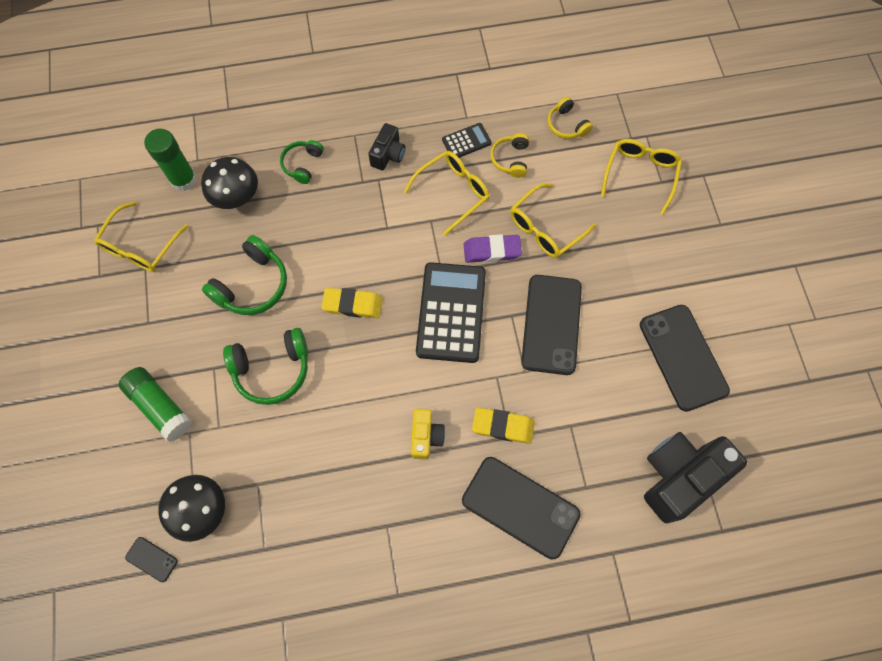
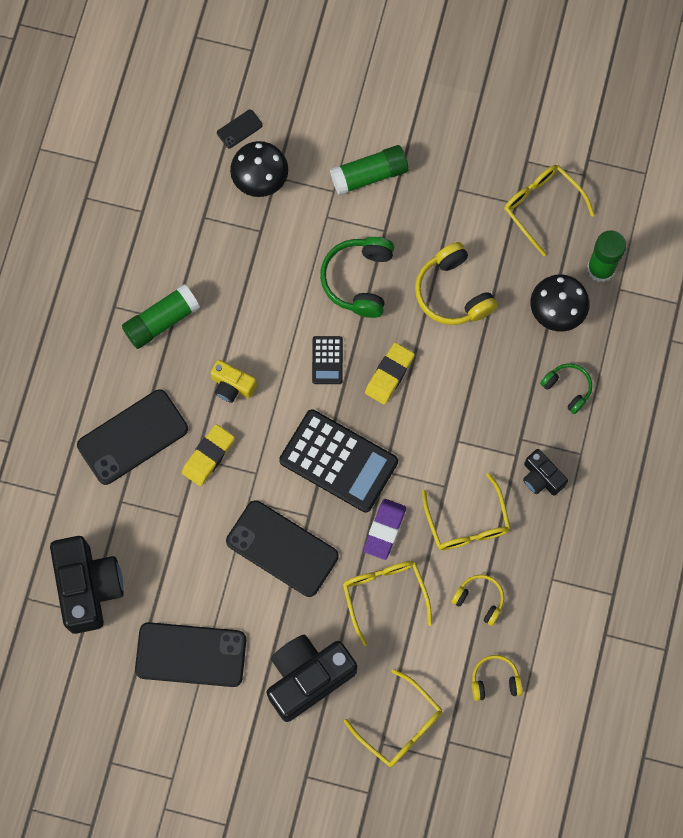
camera: 115 degrees right, 5 degrees up
green headphones [202,235,287,315] -> yellow headphones [415,242,498,325]
black calculator [442,123,492,158] -> black calculator moved to [312,336,343,384]
none -> green glue stick [122,284,200,349]
none -> black camera [267,635,357,722]

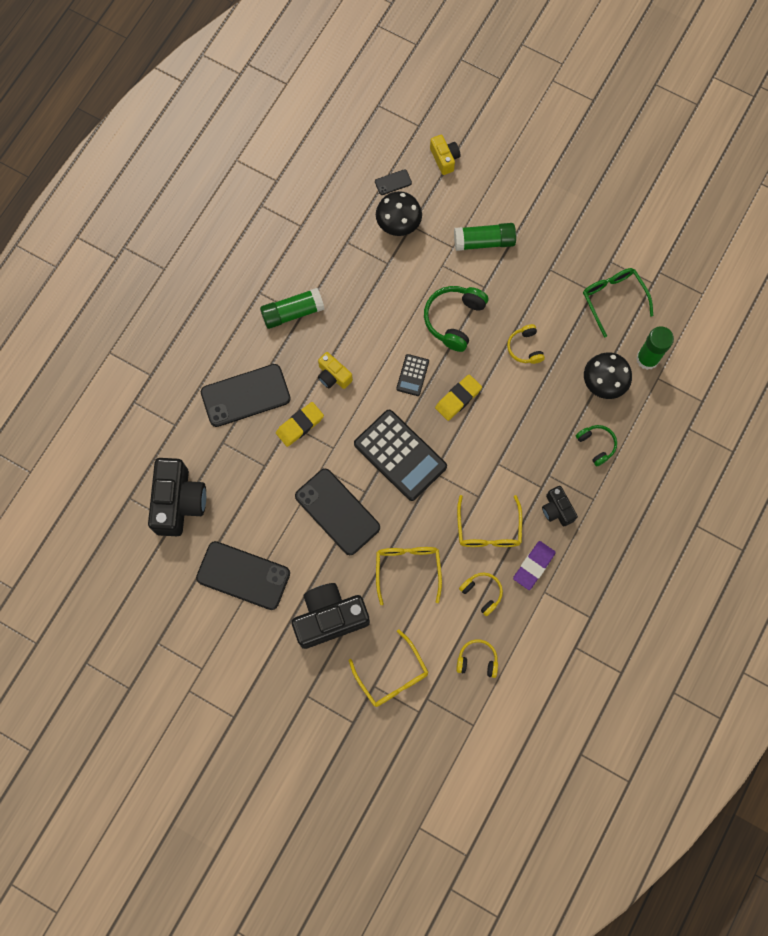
camera: 15 degrees right, 0 degrees up
purple eraser [363,499,406,560] -> purple eraser moved to [513,541,556,590]
yellow headphones [415,242,498,325] -> yellow headphones [507,324,545,364], size x0.60
yellow glasses [504,165,595,256] -> green glasses [583,268,653,338]
none -> yellow camera [430,135,460,175]

